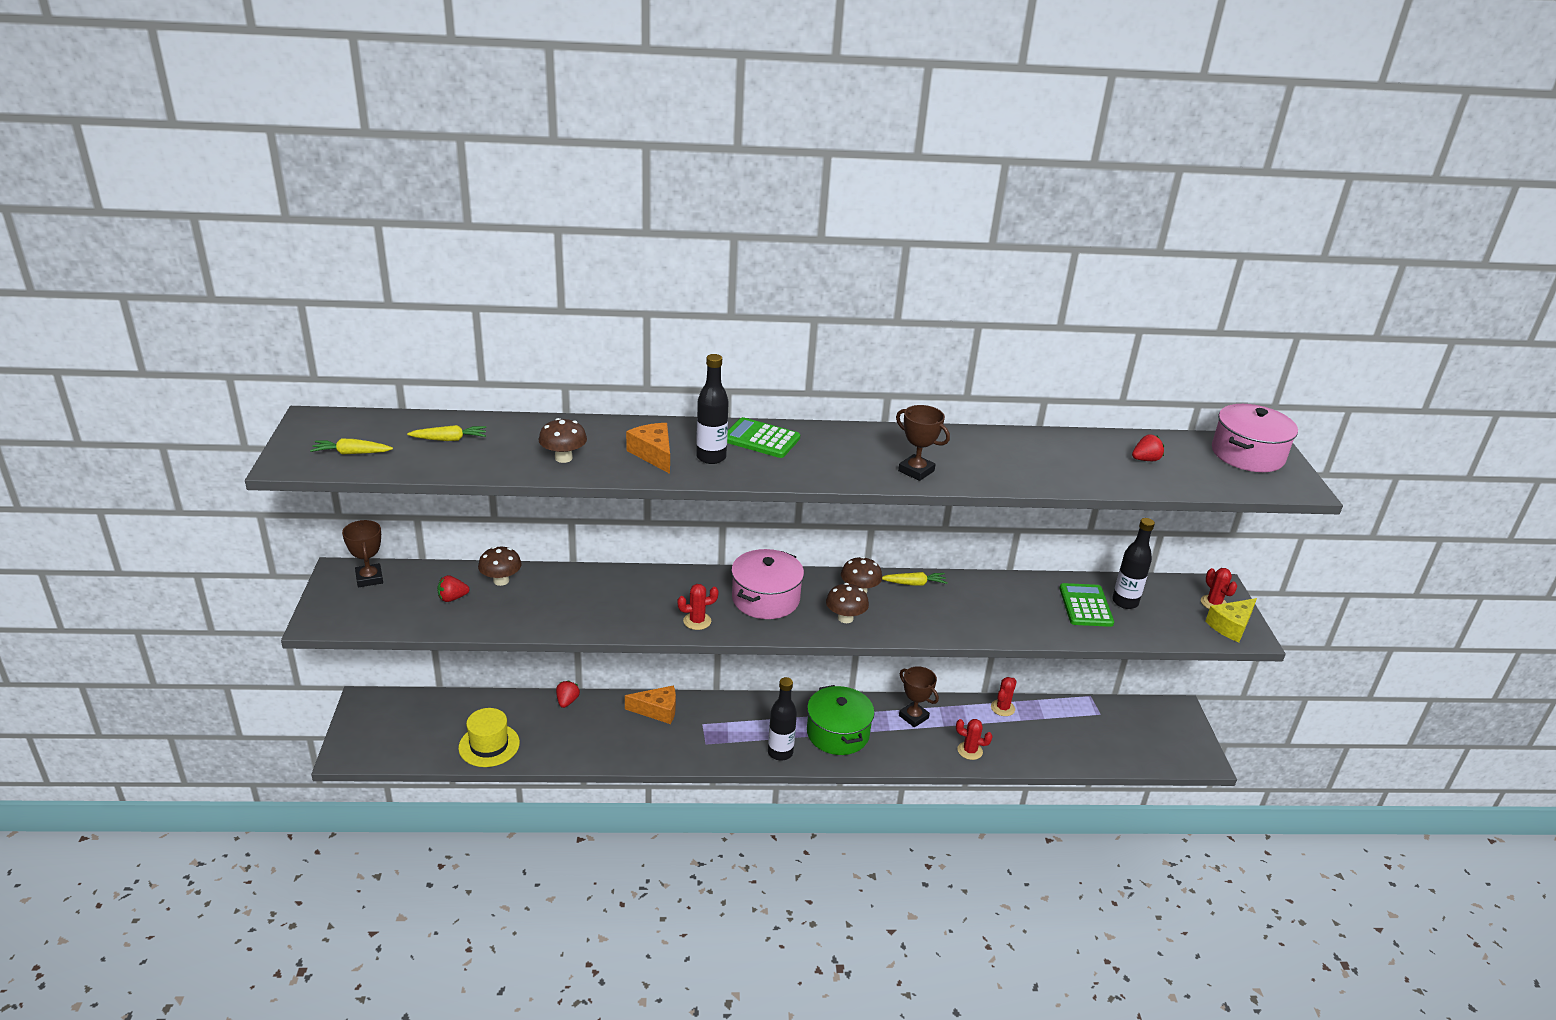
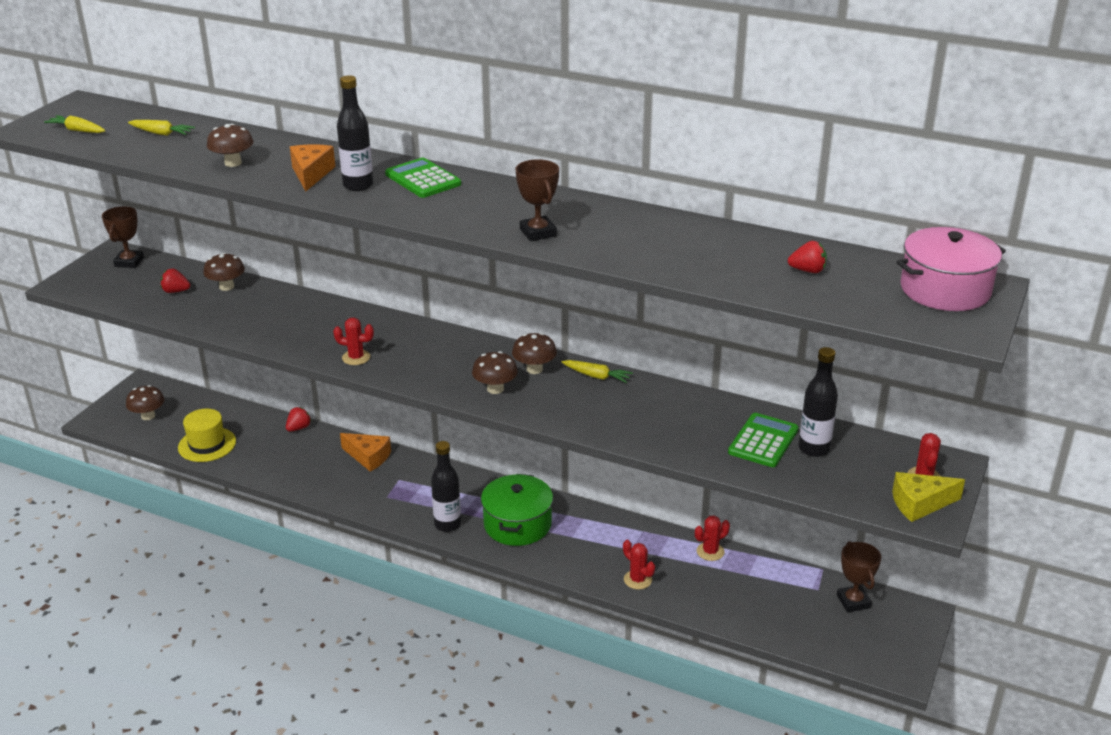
camera: 30 degrees right, 0 degrees up
pink pot [731,549,804,619] -> none
brown trophy [899,666,939,727] -> brown trophy moved to [837,541,881,612]
none -> brown mushroom [126,385,165,420]

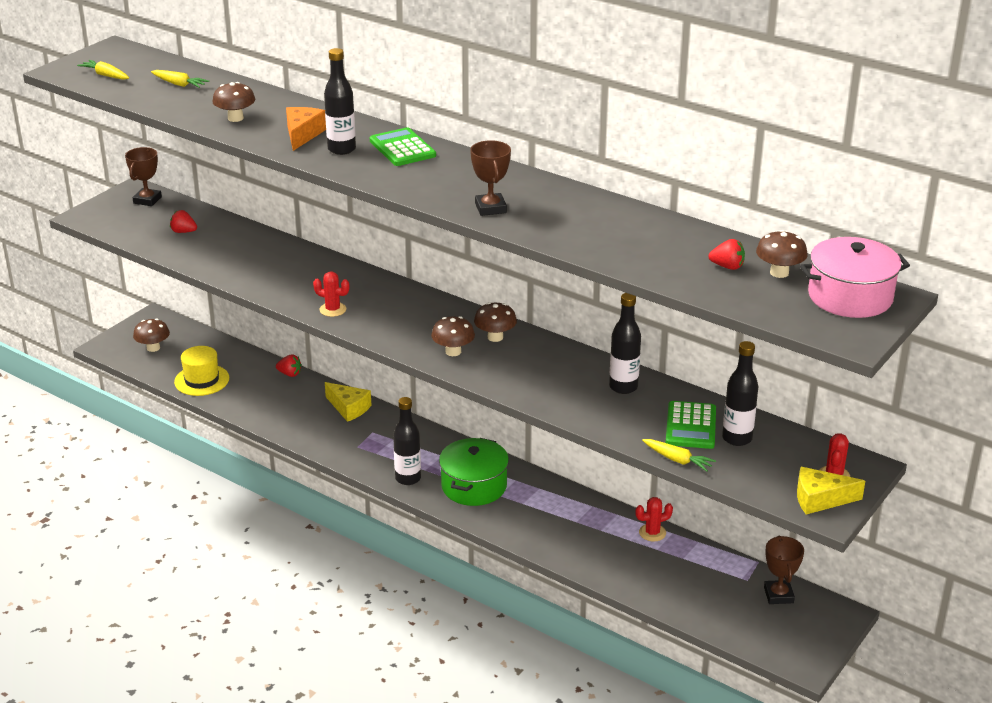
camera: 10 degrees right, 0 degrees up
brown mushroom [203,253,245,291] -> brown mushroom moved to [756,230,808,278]
red strawberry [286,407,311,432] -> red strawberry turned 60 degrees clockwise [276,354,302,377]
orange cheese [340,433,391,472] -> yellow cheese [325,382,371,422]
yellow carrot [562,360,633,383] -> yellow carrot moved to [642,439,716,472]
red cactus [623,540,655,590] -> none
green calculator [728,413,798,467] -> green calculator turned 150 degrees clockwise [665,401,716,449]
none -> black bottle [609,293,641,394]

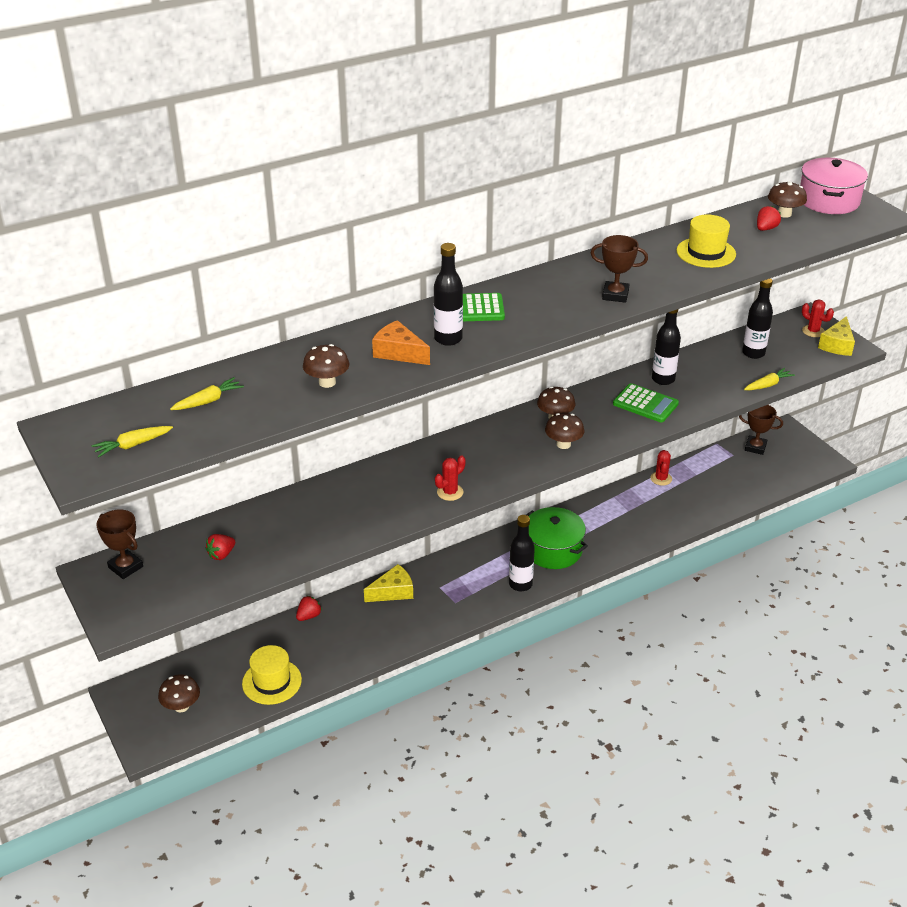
camera: 65 degrees left, 5 degrees up
green calculator [665,401,716,449] -> green calculator moved to [613,383,679,422]
none -> yellow hat [676,214,736,268]

